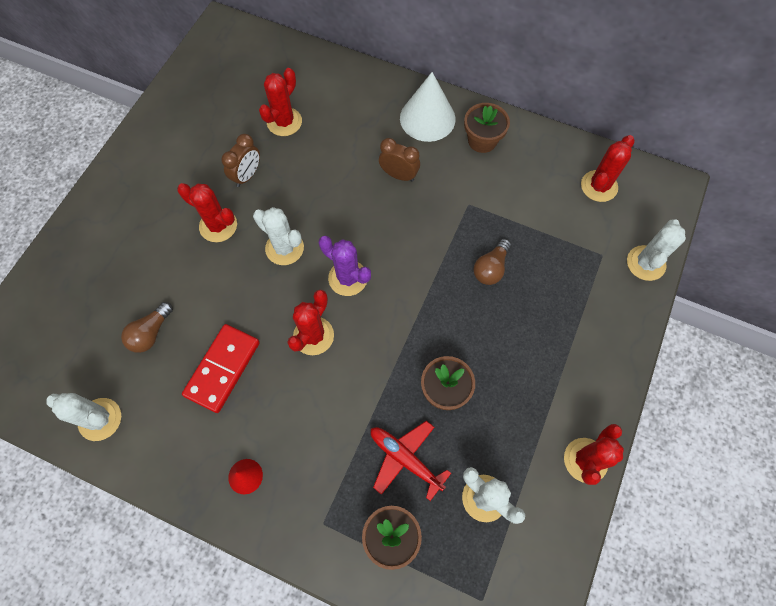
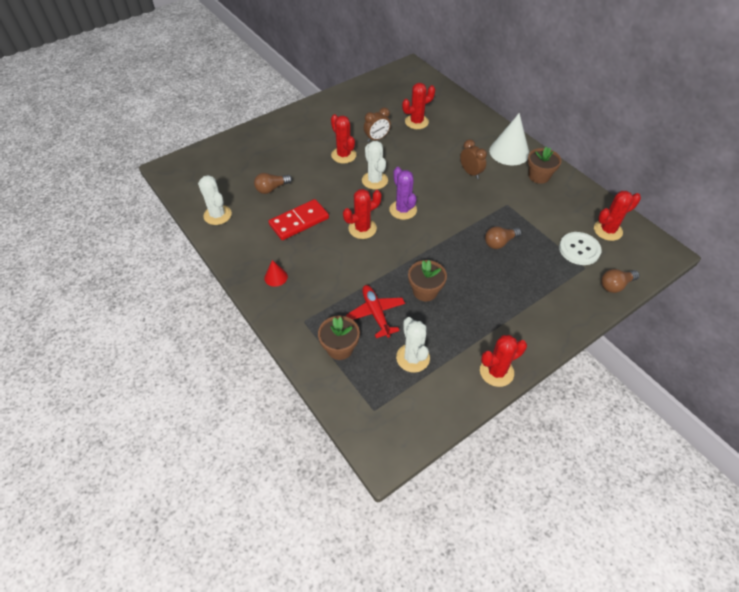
camera: 30 degrees right, 15 degrees down
white cactus [627,219,686,281] -> brown light bulb [601,269,640,293]
none -> white button [559,232,601,265]

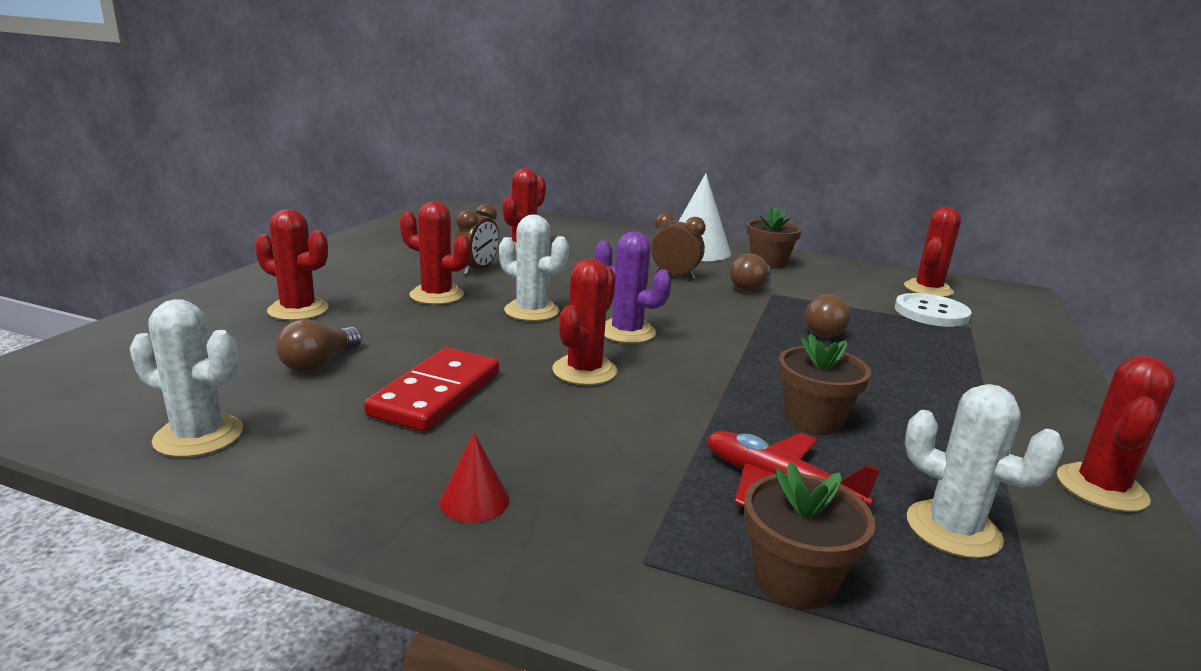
camera: 35 degrees left, 30 degrees down
brown light bulb [601,269,640,293] -> brown light bulb moved to [730,253,771,291]
none -> red cactus [255,209,329,321]

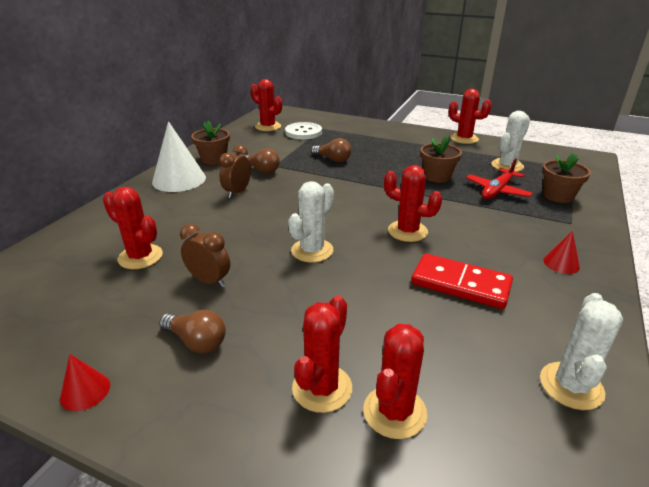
camera: 85 degrees left, 10 degrees up
brown light bulb [276,319,362,372] -> brown light bulb moved to [159,310,226,353]
red cactus [400,201,471,305] -> red cactus moved to [364,324,427,439]
purple cactus [594,231,672,343] -> none
none -> red cone [60,354,110,411]

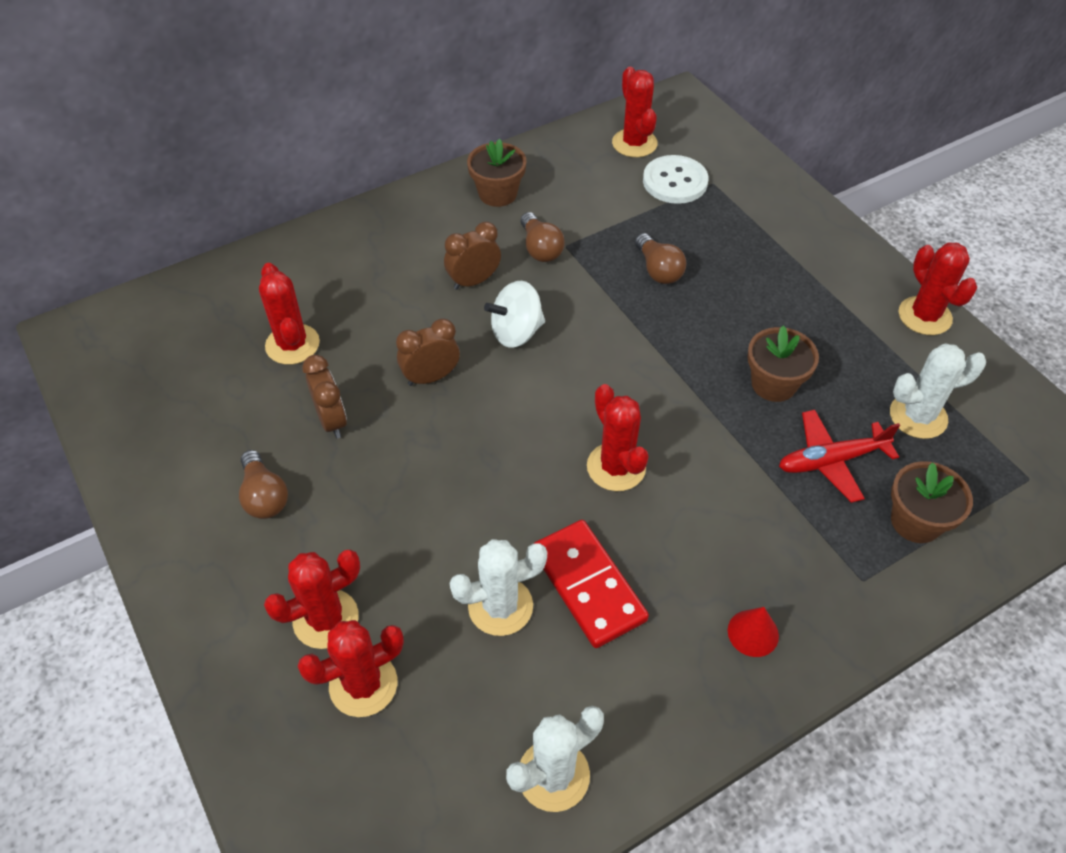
camera: 35 degrees right, 20 degrees up
red cone [60,354,110,411] -> none
white cone [152,121,206,192] -> none
white cactus [288,181,334,263] -> white cactus moved to [449,539,547,636]
none -> brown clock [396,318,460,386]
none -> white spinning top [484,281,545,348]

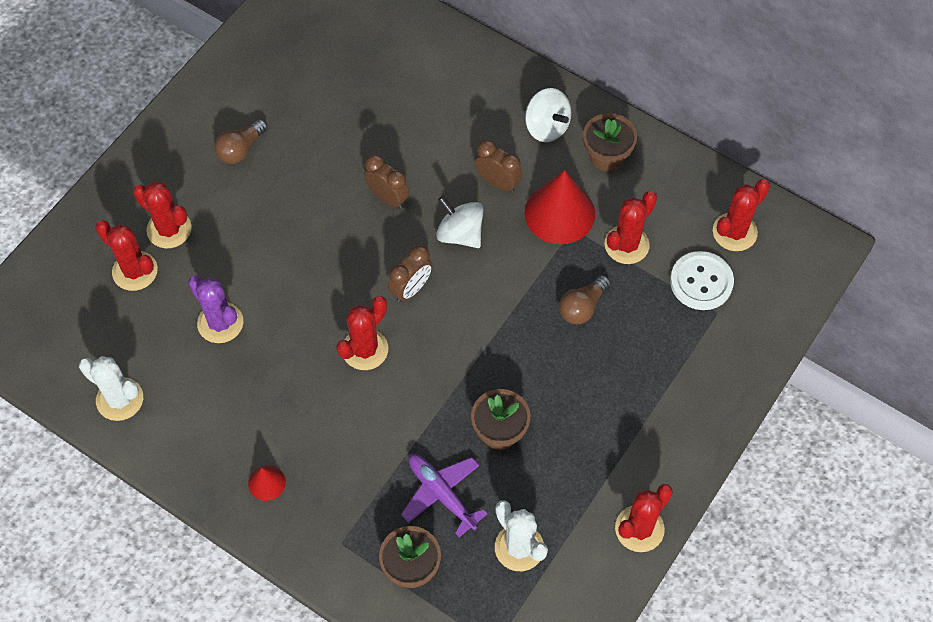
camera: 65 degrees right, 10 degrees up
red cactus [259,263,320,365] -> red cactus moved to [604,191,657,264]
brown clock [302,355,347,438] -> brown clock moved to [388,245,432,302]
white cactus [449,539,547,636] -> purple cactus [188,276,243,343]
brown light bulb [521,212,565,262] -> red cone [525,170,595,244]
red domino [534,520,649,648] -> none
red plane [779,410,900,503] -> purple plane [401,454,487,537]
none -> white spinning top [525,88,571,142]

